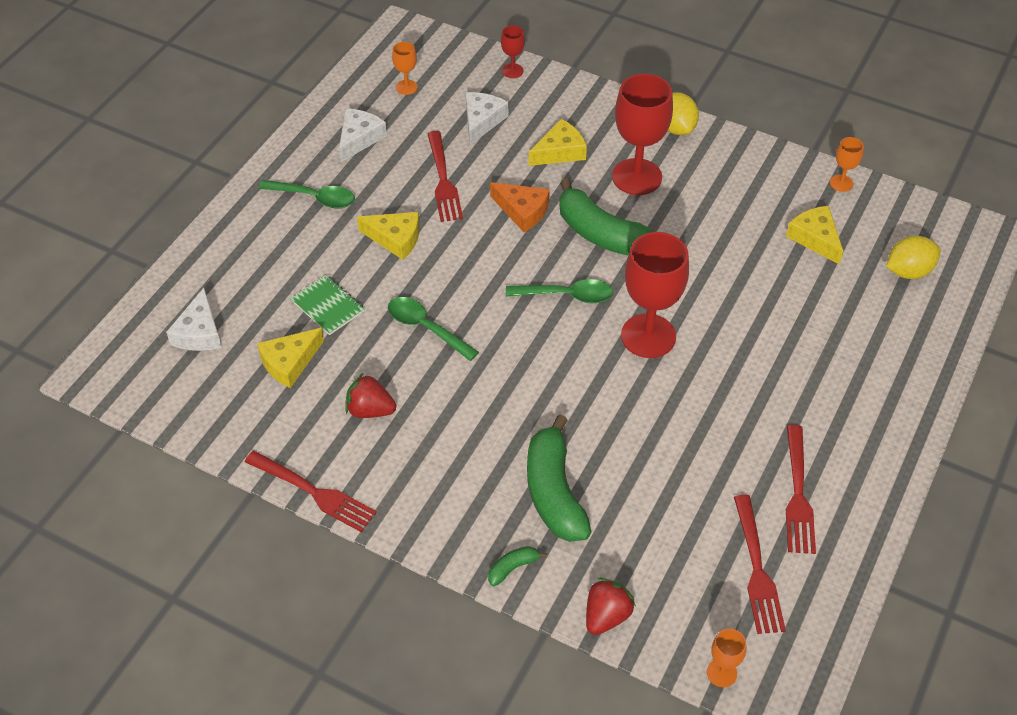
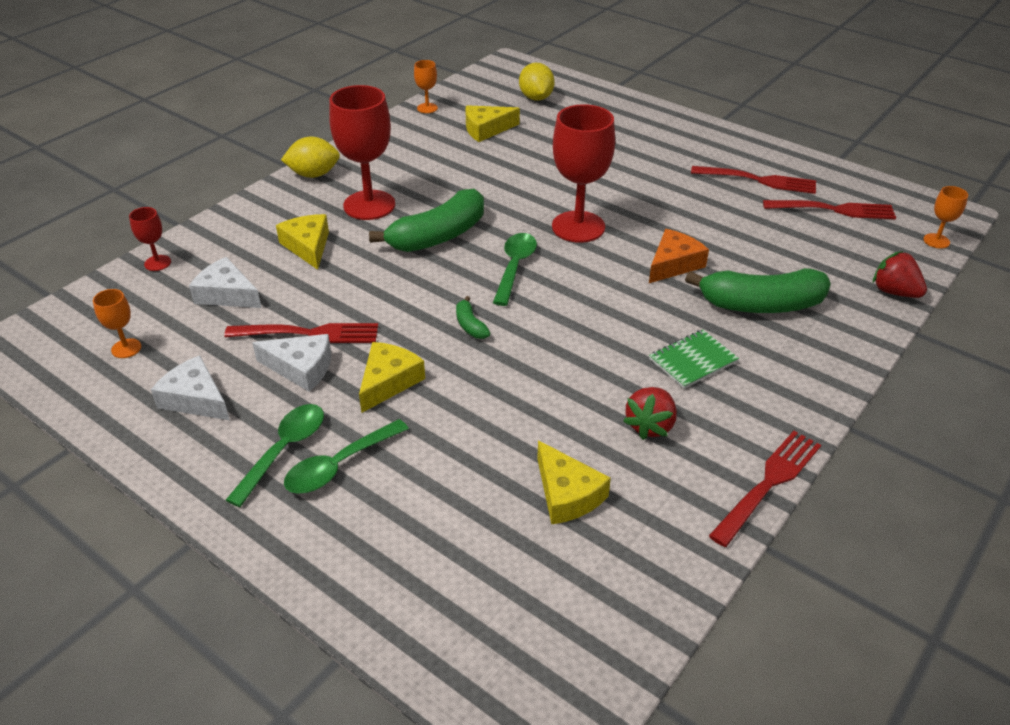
camera: 80 degrees left, 10 degrees down
white cheese [166,288,222,351] -> white cheese moved to [252,334,331,392]
green notebook [291,275,365,335] -> green notebook moved to [649,330,739,389]
green spoon [388,297,479,361] -> green spoon moved to [284,419,409,494]
green banana [488,546,547,586] -> green banana moved to [456,296,490,339]
orange cheese [490,182,550,232] -> orange cheese moved to [649,229,709,283]

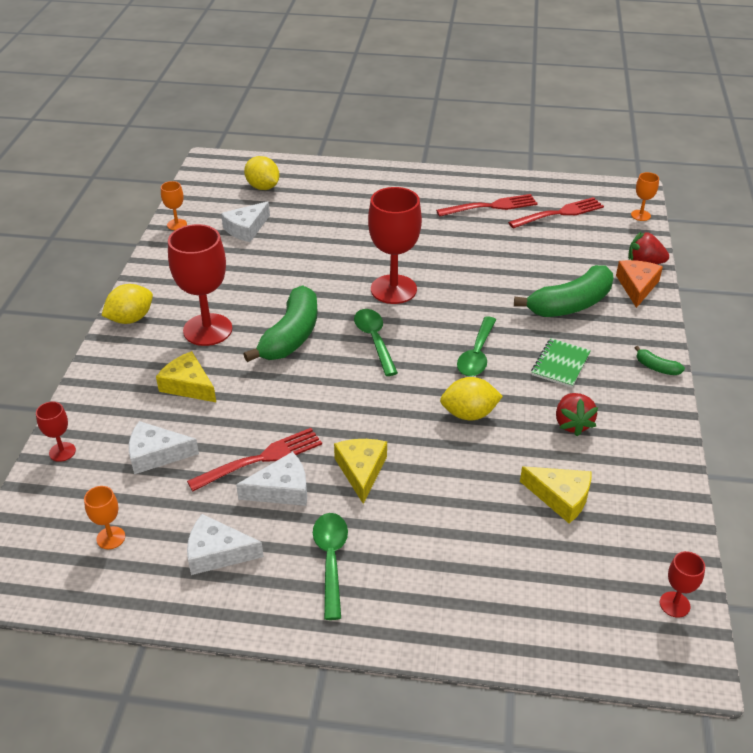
camera: 30 degrees left, 0 degrees up
green spoon [284,419,409,494] -> green spoon moved to [457,316,496,377]
green banana [456,296,490,339] -> green banana moved to [635,346,685,375]
yellow cheese [465,105,520,142] -> white cheese [221,201,270,242]
orange cheese [649,229,709,283] -> orange cheese moved to [616,260,663,308]
red fork [709,431,821,547] -> none
none -> yellow lemon [440,377,503,420]
none -> red goblet [660,551,705,618]

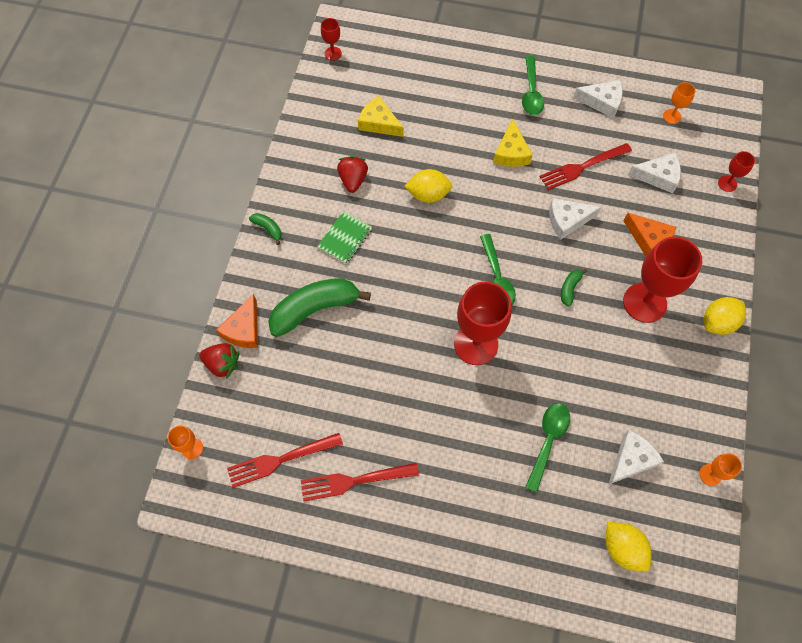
camera: 175 degrees left, 25 degrees up
yellow cheese [156,351,216,402] -> orange cheese [623,213,677,256]
white cheese [236,452,307,506] -> white cheese moved to [549,198,601,240]
green banana [243,285,318,362] -> green banana [561,269,587,306], size x0.44
green spoon [457,316,496,377] -> green spoon moved to [525,403,570,492]

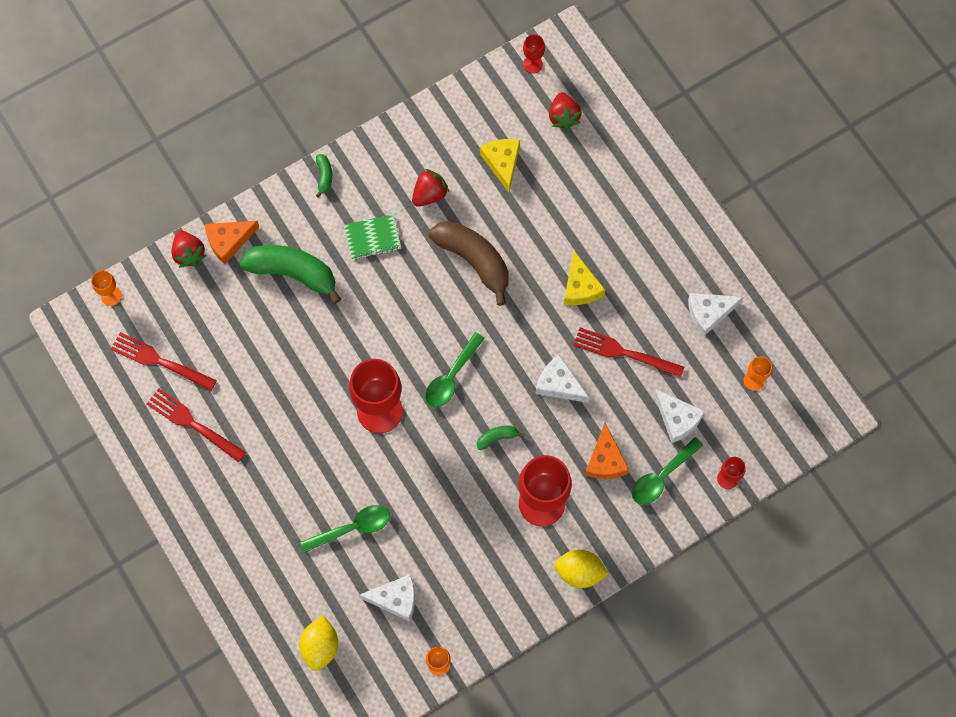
camera: 45 degrees right, 5 degrees up
yellow lemon [404,169,452,203] -> brown banana [429,221,509,306]
yellow cheese [493,119,533,167] -> yellow cheese turned 60 degrees counterclockwise [564,250,605,305]
green spoon [522,56,544,115] -> green spoon moved to [632,437,703,505]
white cheese [573,80,623,118] -> white cheese turned 105 degrees clockwise [688,293,743,336]
none -> red strawberry [549,93,582,130]

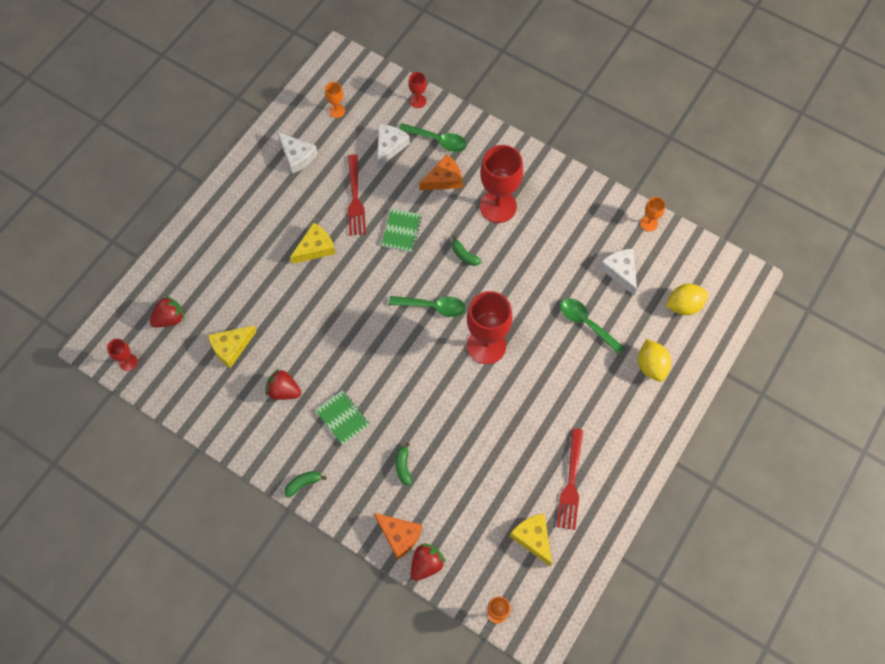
camera: 115 degrees left, 5 degrees down
red fork [111,332,217,391] -> yellow cheese [509,513,552,567]
green banana [240,245,341,304] -> green banana [395,442,412,485], size x0.44
brown banana [429,221,509,306] -> none
white cheese [536,355,589,403] -> green notebook [381,208,422,252]
yellow lemon [554,549,609,588] -> yellow lemon moved to [638,339,671,382]

